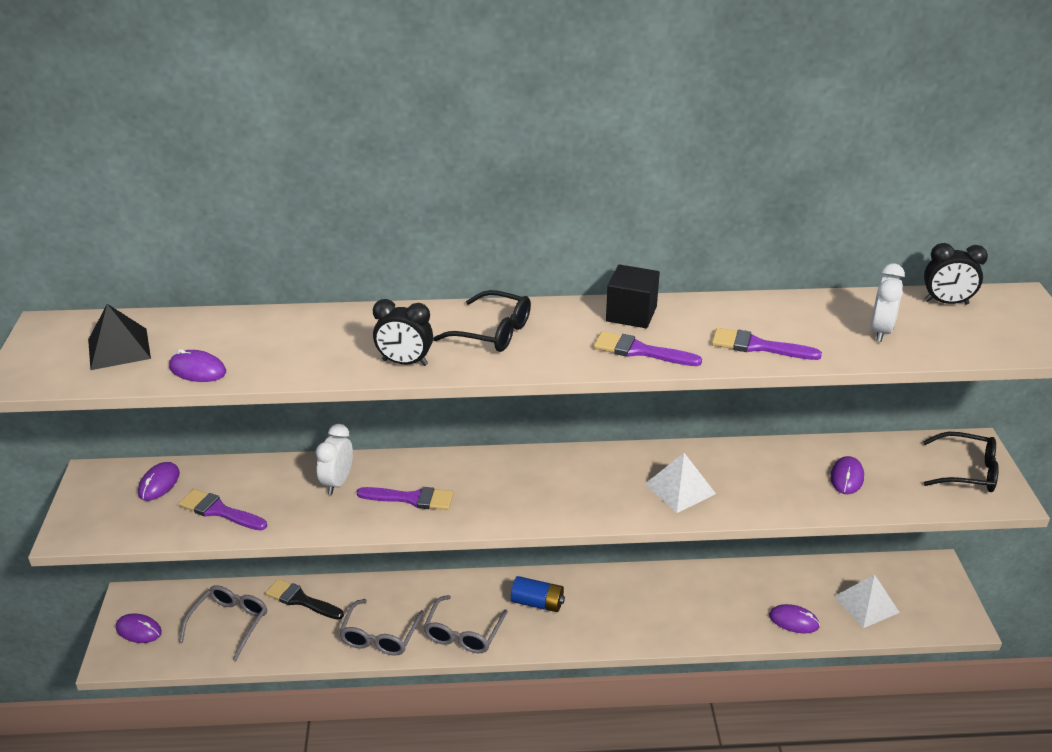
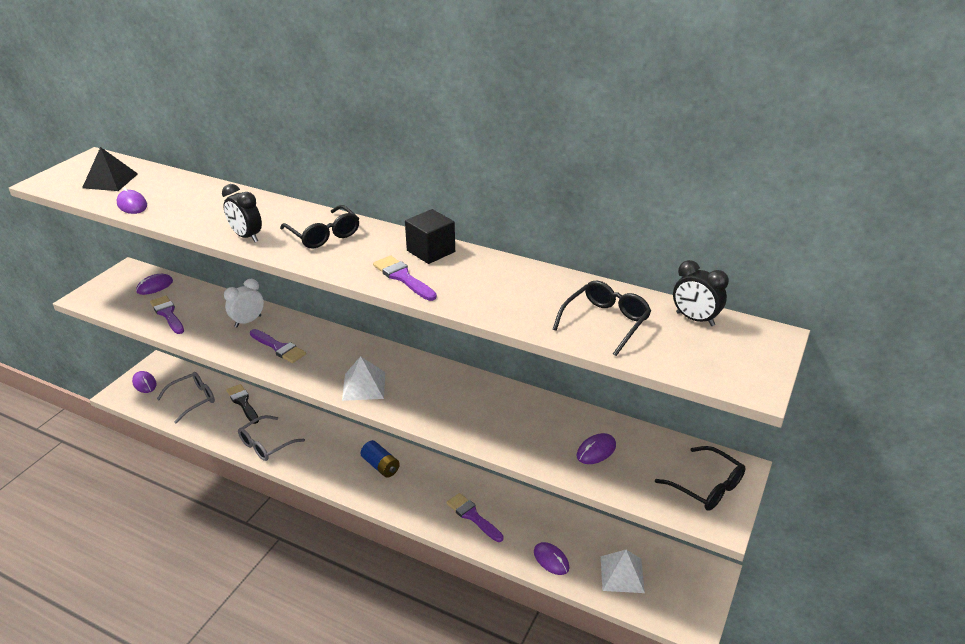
camera: 30 degrees right, 0 degrees up
grey glasses [423,595,508,653] -> none
white pyramid [645,453,716,513] -> white pyramid moved to [342,356,385,401]
purple brush [712,328,822,360] -> purple brush moved to [446,493,503,542]
white clock [870,264,905,342] -> black glasses [553,281,651,356]

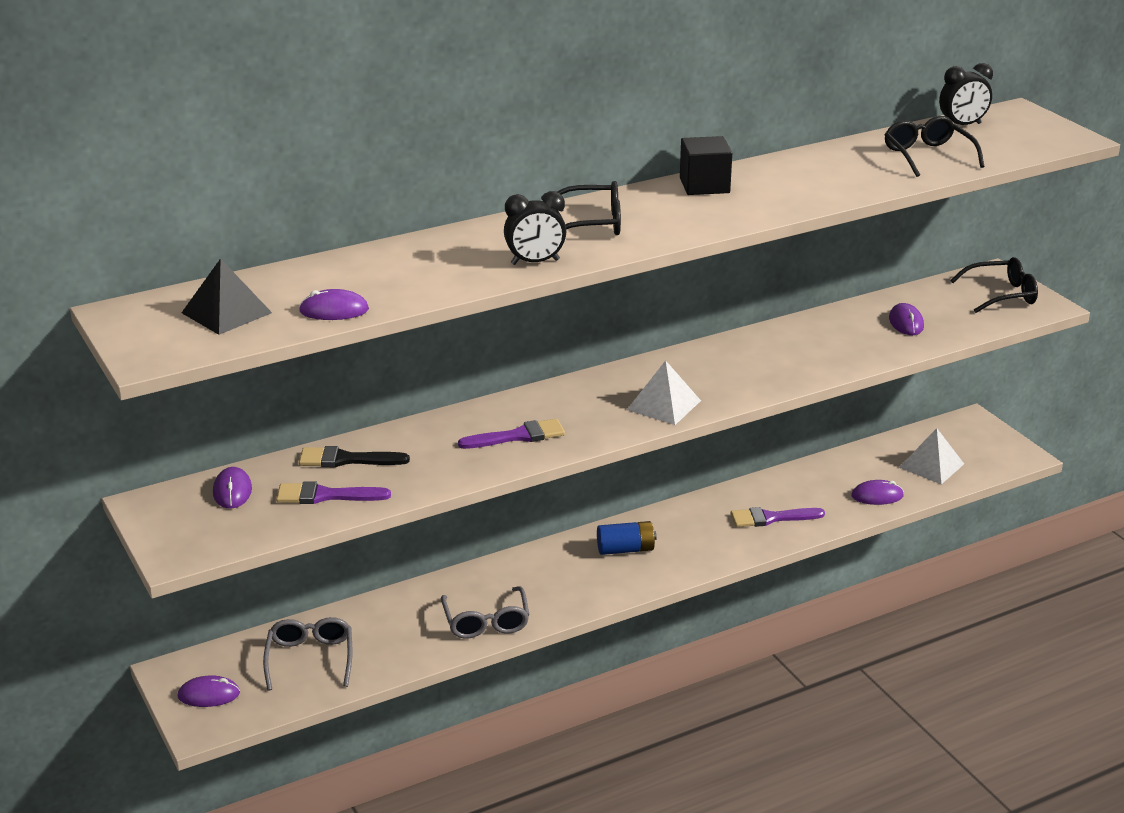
camera: 55 degrees left, 5 degrees down
white clock [224,279,264,327] -> none
black brush [226,384,259,424] -> black brush moved to [299,446,410,467]
purple brush [373,255,437,301] -> none

